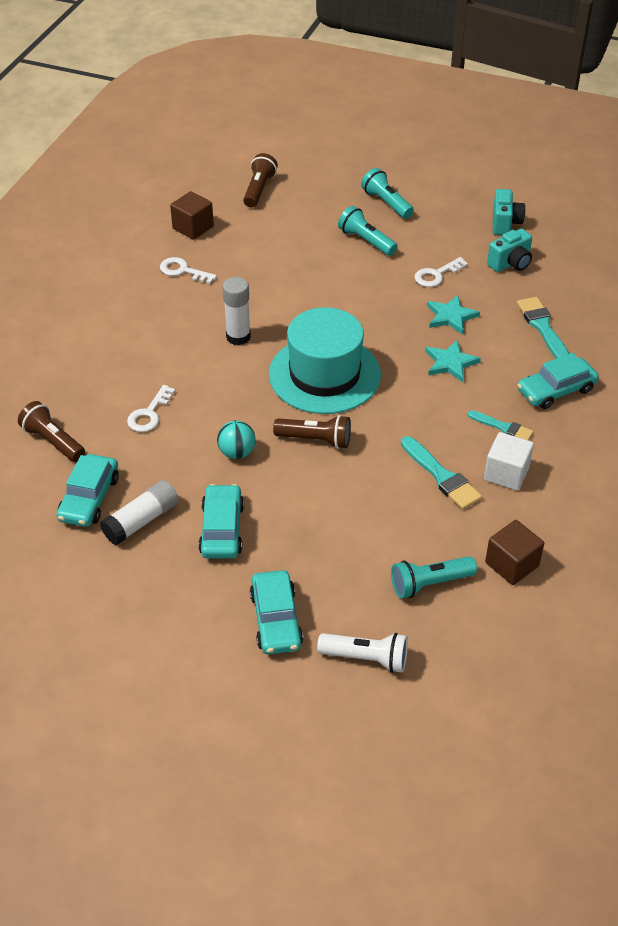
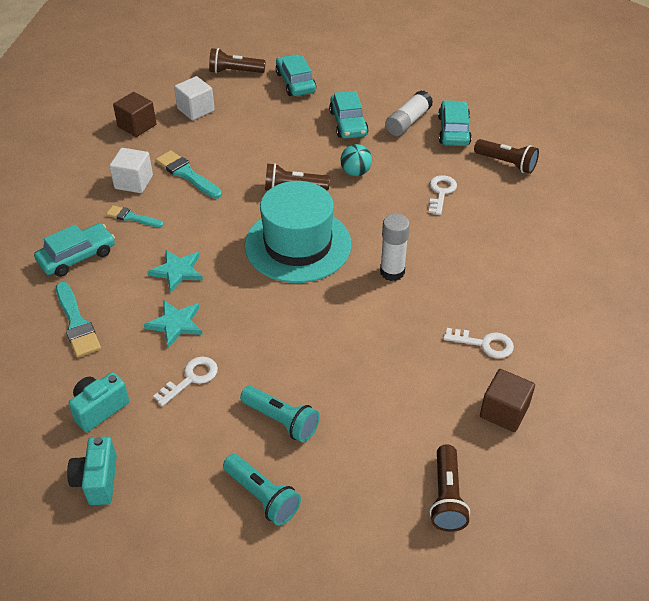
camera: 170 degrees right, 0 degrees up
white flashlight [317,633,408,673] -> brown flashlight [209,48,266,73]
turquoise flashlight [391,556,477,598] -> white cube [174,76,215,121]

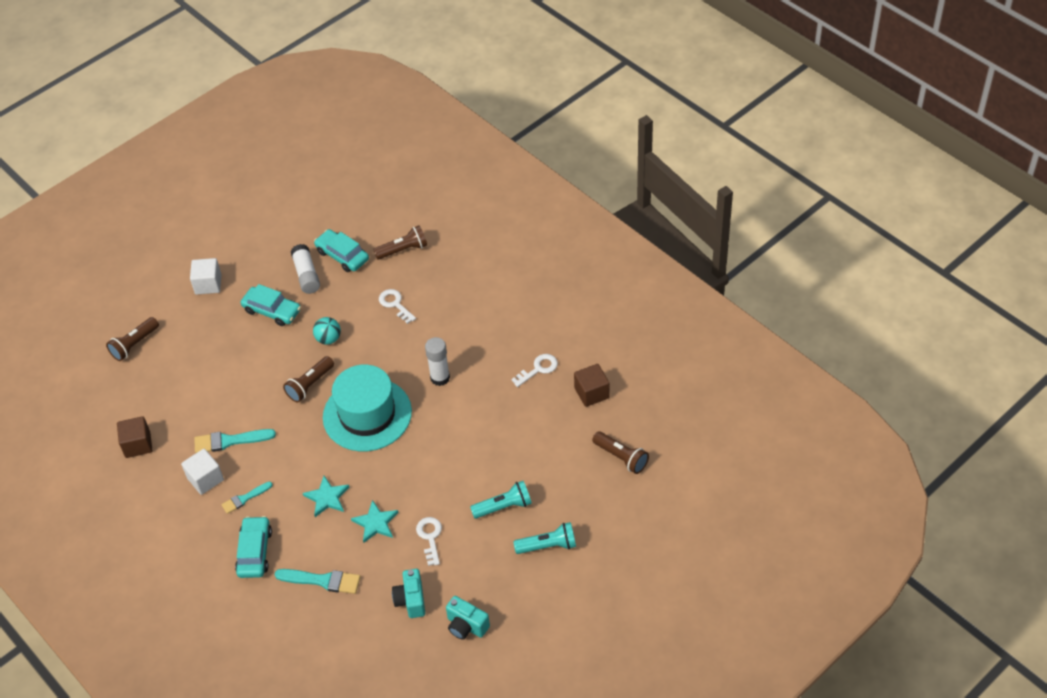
camera: 50 degrees left, 5 degrees up
white cube [174,76,215,121] -> white cube moved to [190,258,222,295]
turquoise car [276,54,316,96] -> none

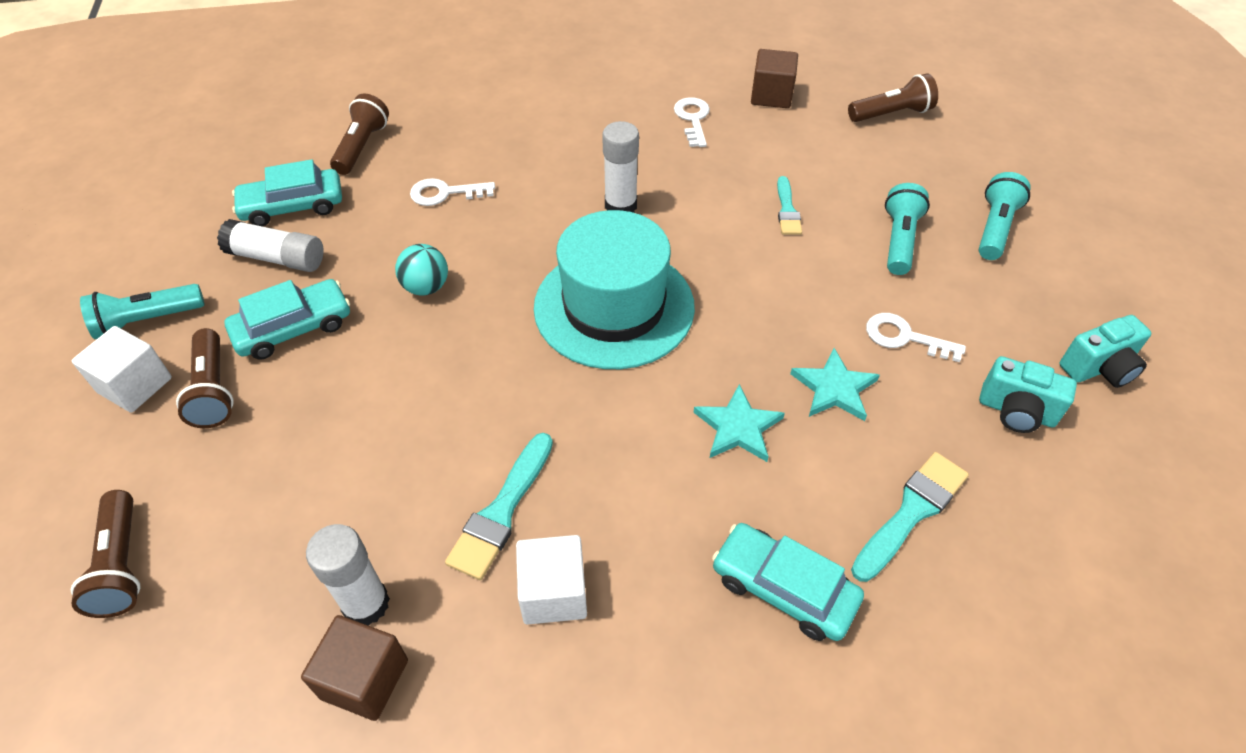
camera: 60 degrees left, 0 degrees up
turquoise brush [221,482,273,514] -> turquoise brush moved to [777,176,802,235]
brown flashlight [283,356,334,402] -> brown flashlight moved to [176,328,234,428]
none -> turquoise flashlight [80,284,205,339]
none -> white glue stick [306,524,390,626]

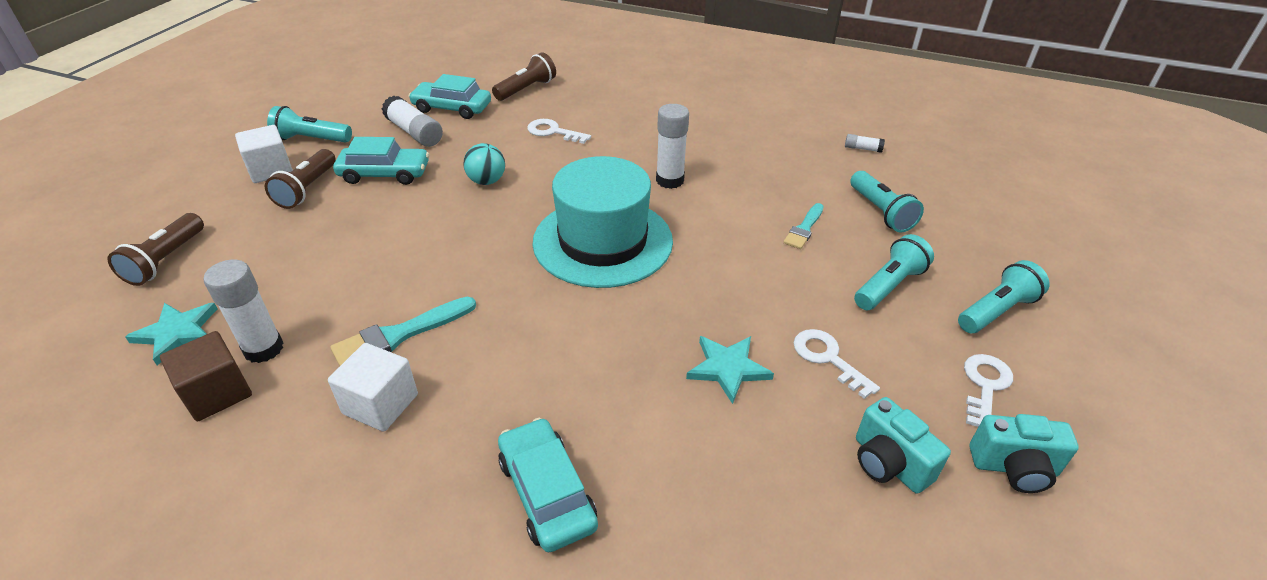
camera: 30 degrees right, 10 degrees down
white key [674,97,710,147] -> white key moved to [964,354,1013,427]
turquoise star [694,384,785,462] -> turquoise star moved to [125,303,218,365]
brown cube [751,49,798,108] -> white glue stick [845,134,885,153]
brown flashlight [848,73,938,122] -> none
turquoise brush [851,452,969,582] -> none
none -> turquoise flashlight [850,171,924,233]

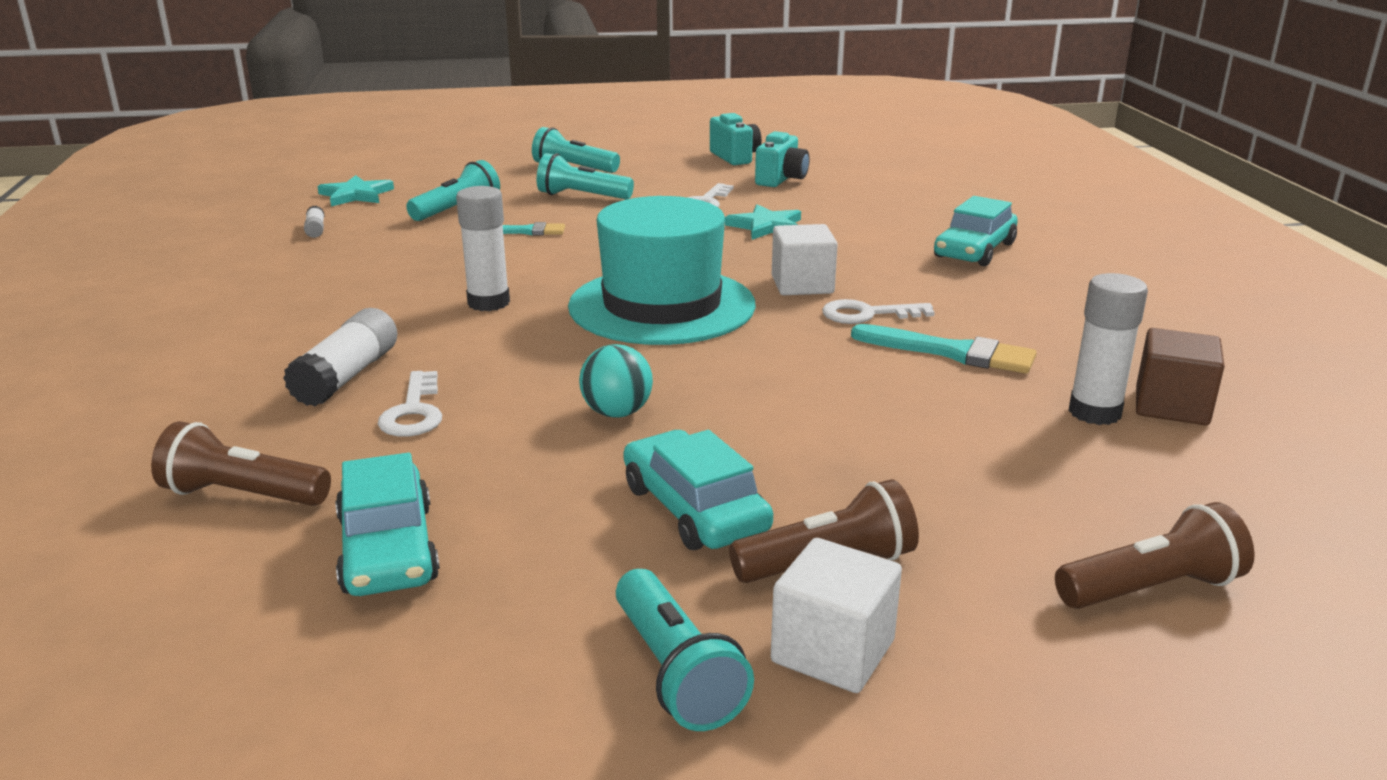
camera: 120 degrees left, 15 degrees down
turquoise star [125,303,218,365] -> turquoise star moved to [317,175,394,206]
white cube [328,343,418,432] -> white cube moved to [772,224,838,295]
white glue stick [382,96,443,147] -> white glue stick moved to [283,308,397,407]
white key [964,354,1013,427] -> white key moved to [822,299,935,324]

